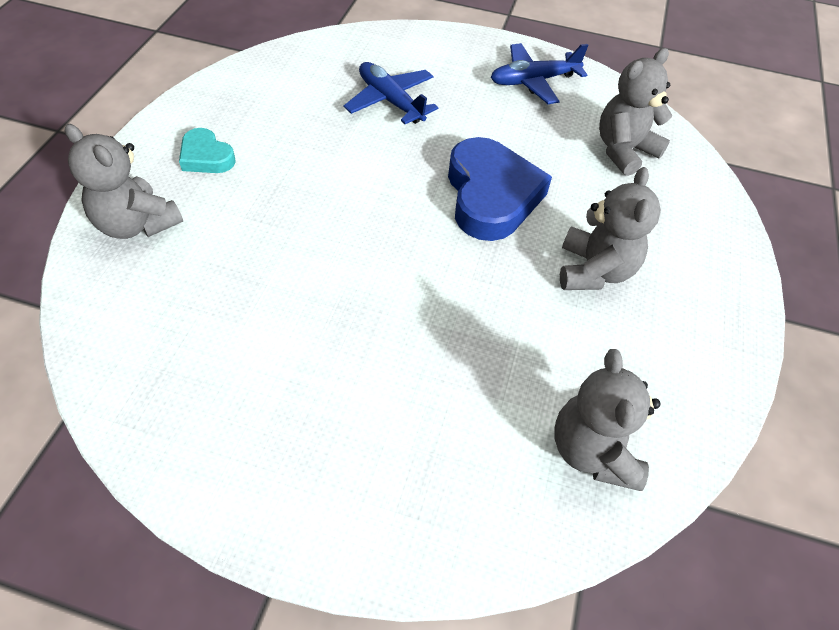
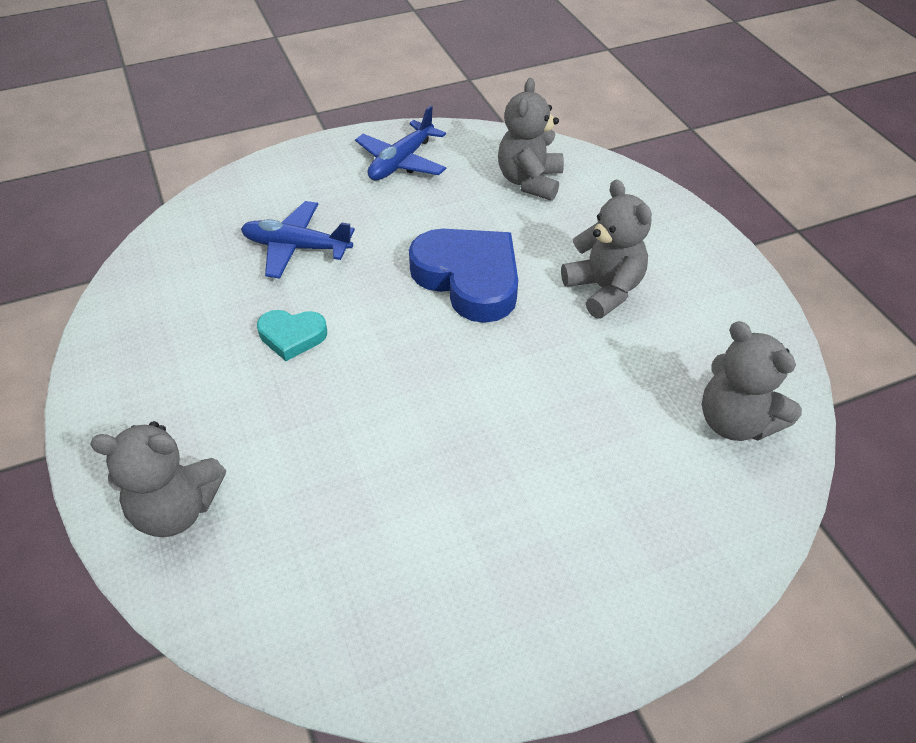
camera: 35 degrees left, 5 degrees down
turquoise heart [179,128,236,173] -> turquoise heart moved to [257,310,327,361]

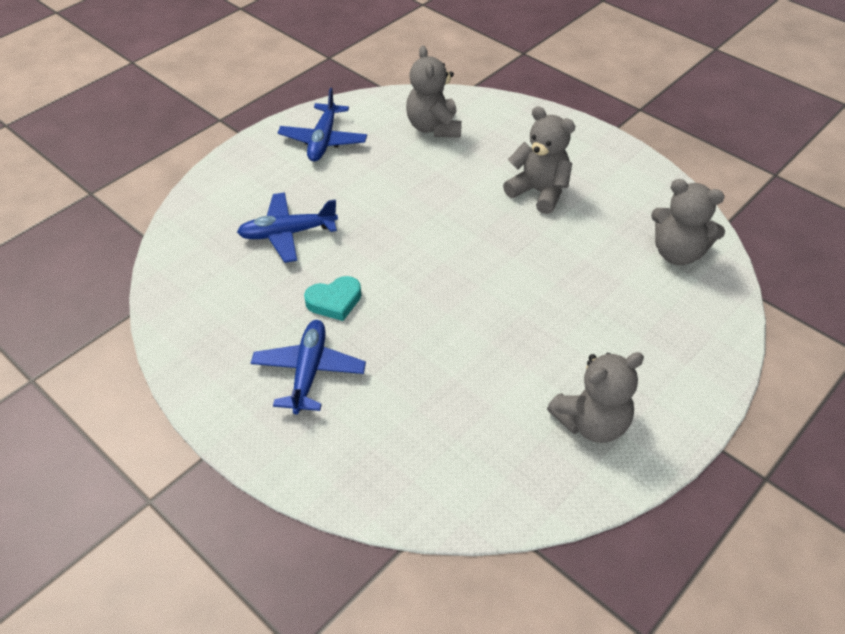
camera: 25 degrees left, 0 degrees up
grey teddy bear [90,421,226,537] -> grey teddy bear moved to [547,352,644,443]
blue heart [409,229,518,323] -> none
none -> blue plane [251,320,366,415]

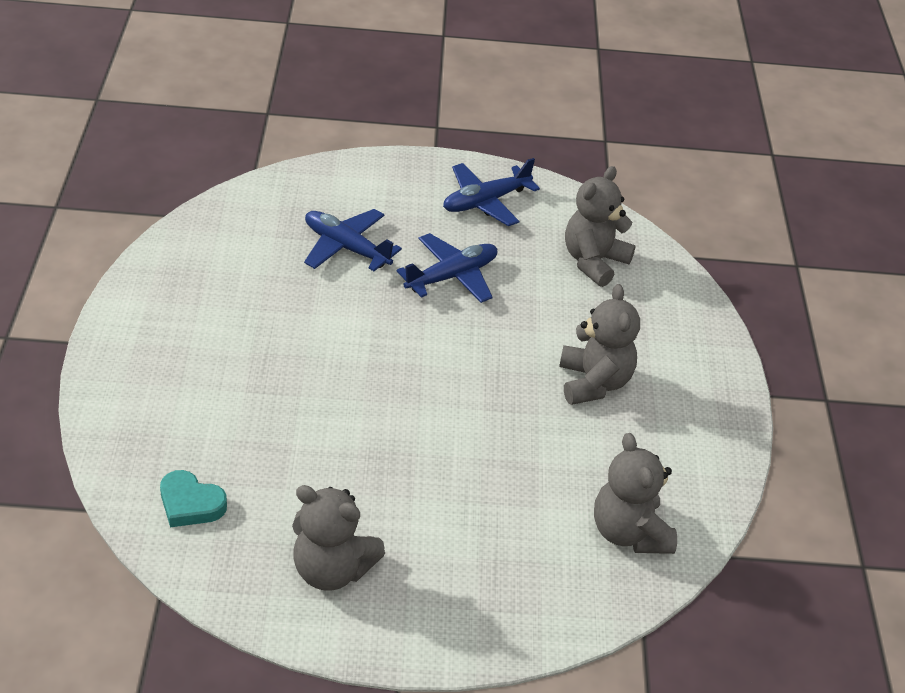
camera: 45 degrees right, 5 degrees down
blue plane [251,320,366,415] -> blue plane moved to [397,233,497,303]
turquoise heart [304,276,361,321] -> turquoise heart moved to [160,470,227,527]

